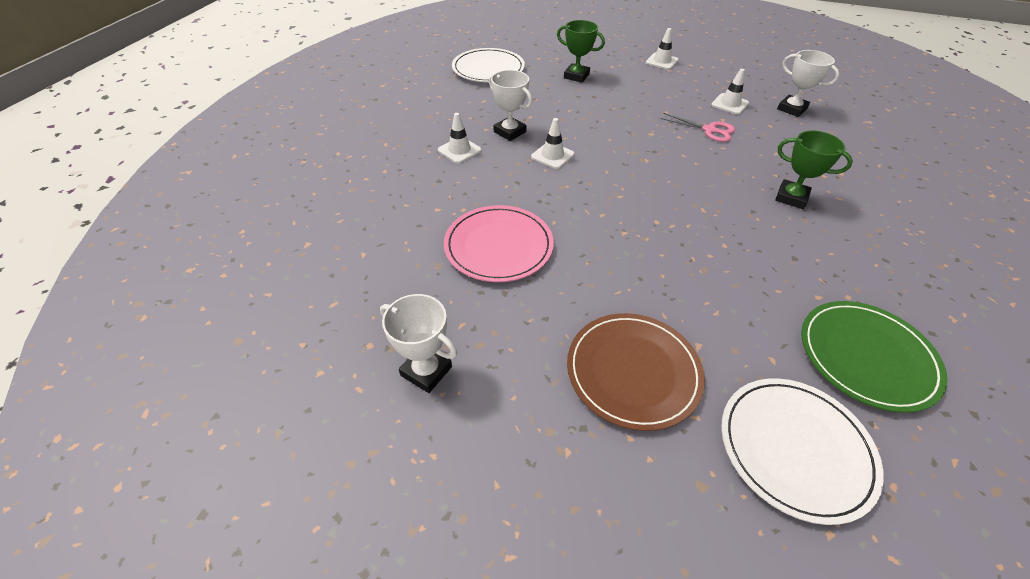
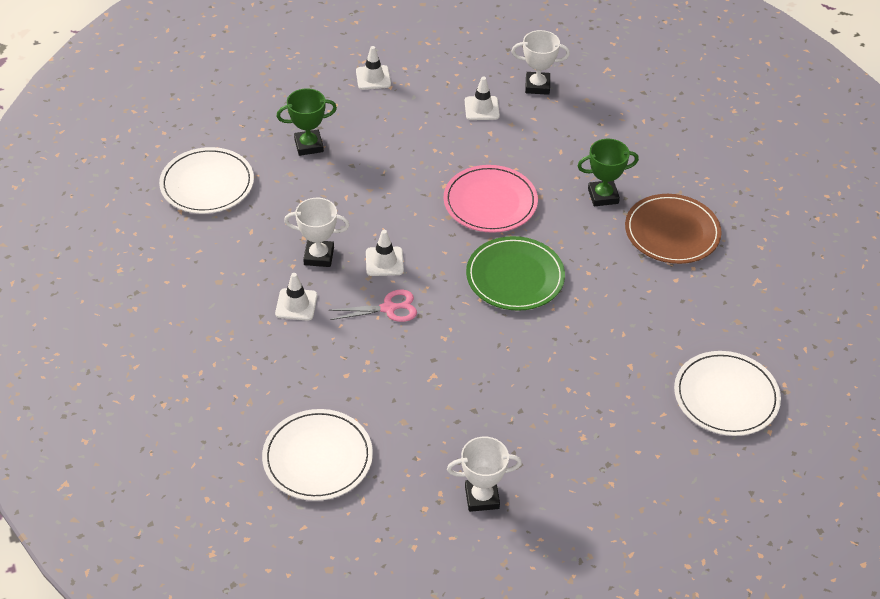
camera: 40 degrees left, 0 degrees up
pink plate [444,205,554,282] -> pink plate moved to [443,165,538,233]
brown plate [567,313,705,431] -> brown plate moved to [625,194,722,264]
pink scissors [660,113,735,142] -> pink scissors moved to [329,290,417,322]
green plate [801,301,948,413] -> green plate moved to [466,236,565,311]
none -> white plate [262,409,373,501]

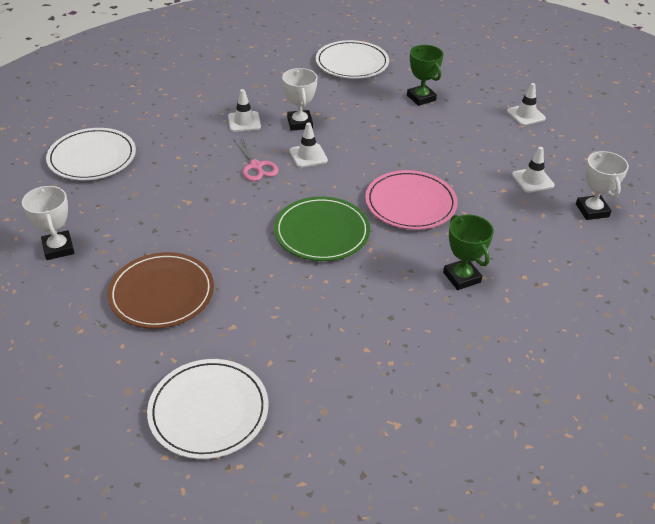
camera: 75 degrees right, 5 degrees down
brown plate [625,194,722,264] -> brown plate moved to [107,252,214,329]

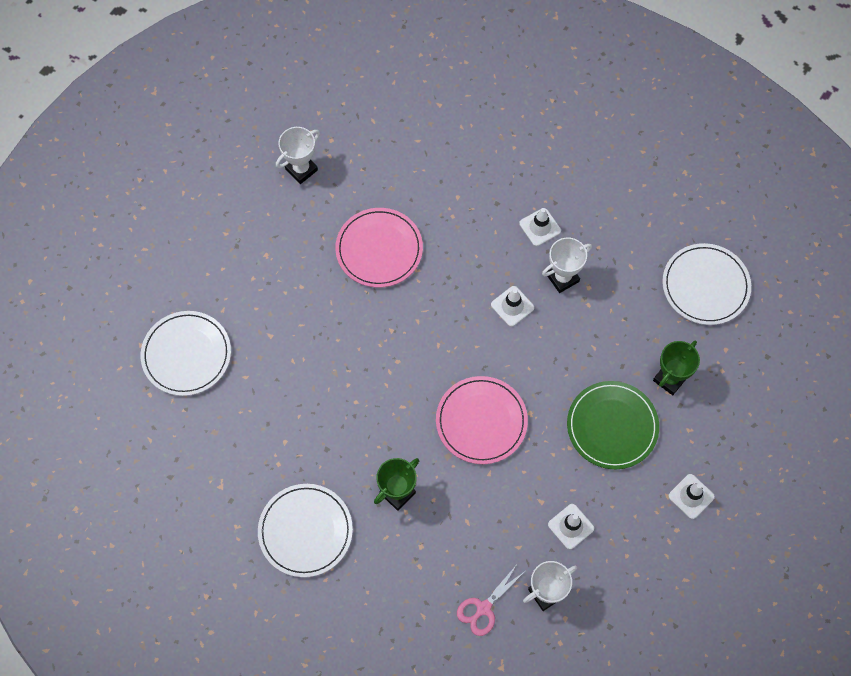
camera: 70 degrees right, 25 degrees up
white plate [46,128,136,180] -> white plate moved to [258,484,353,577]
brown plate [107,252,214,329] -> none
pink scissors [233,136,278,181] -> pink scissors moved to [457,563,524,636]
green plate [274,197,370,261] -> green plate moved to [567,381,659,469]
none -> pink plate [335,208,423,288]

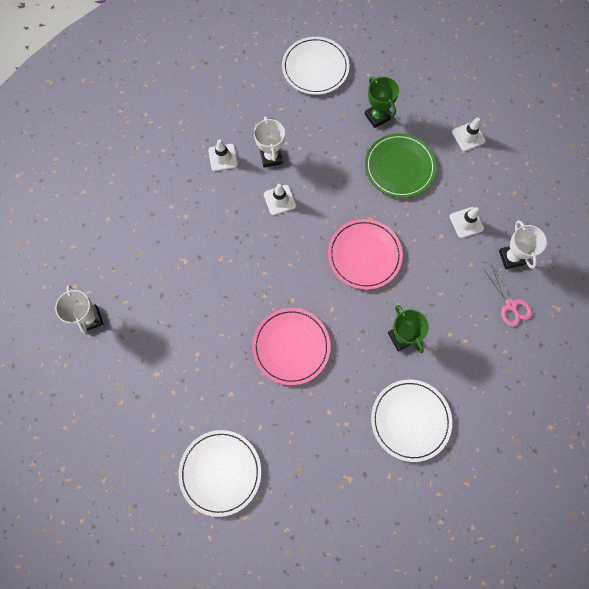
camera: 70 degrees left, 5 degrees up
pink plate [335,208,423,288] -> pink plate moved to [252,308,330,385]

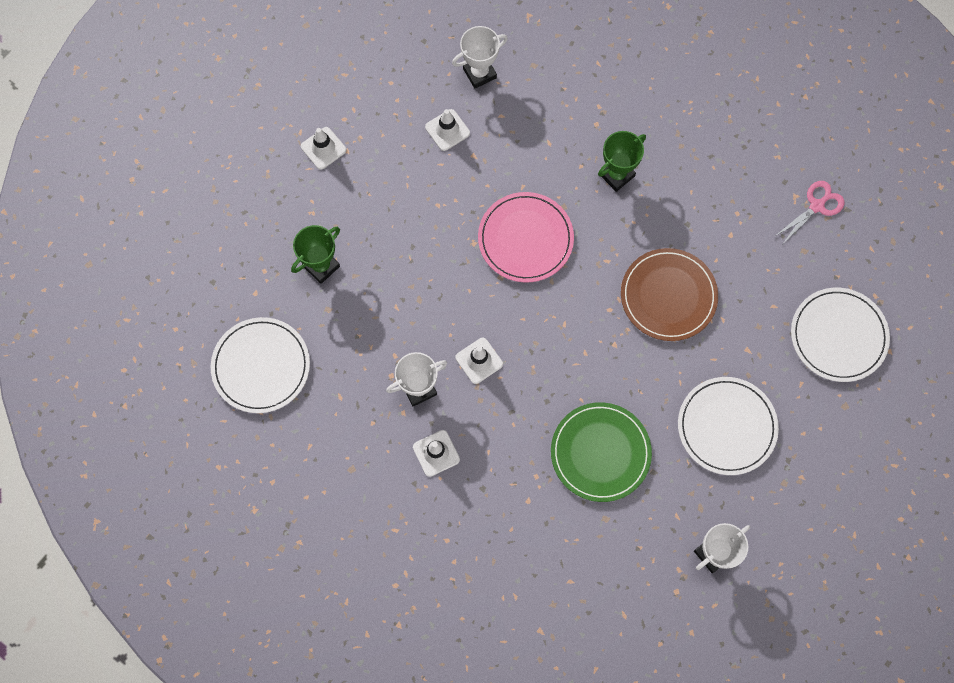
camera: 105 degrees left, 0 degrees up
pink plate [252,308,330,385] -> brown plate [621,248,718,341]
green plate [365,133,436,198] -> green plate moved to [551,402,652,502]
white plate [371,379,452,462] -> white plate moved to [678,377,779,475]
pink scissors [484,265,532,327] -> pink scissors moved to [774,181,845,242]

